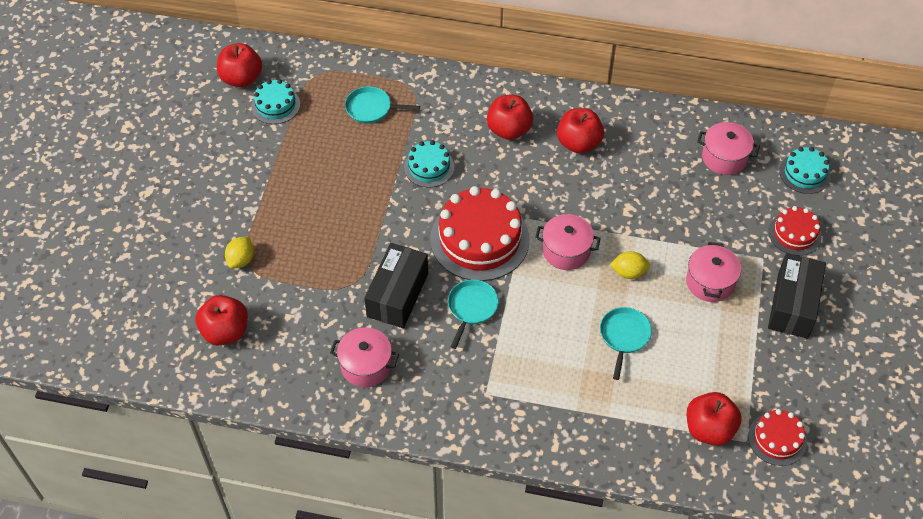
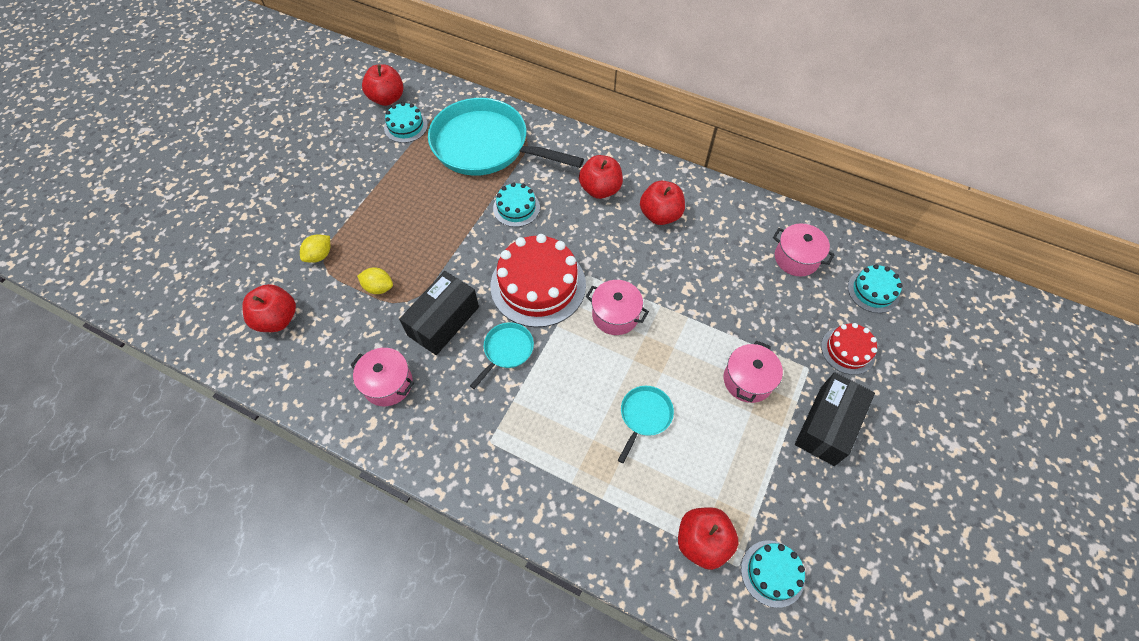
camera: 15 degrees right, 5 degrees up
turquoise pan [345,86,420,124] -> turquoise pan [428,98,584,176], size x2.34
yellow lemon [610,251,650,279] -> yellow lemon moved to [357,268,393,294]
red cake [748,409,807,466] -> turquoise cake [741,540,805,608]

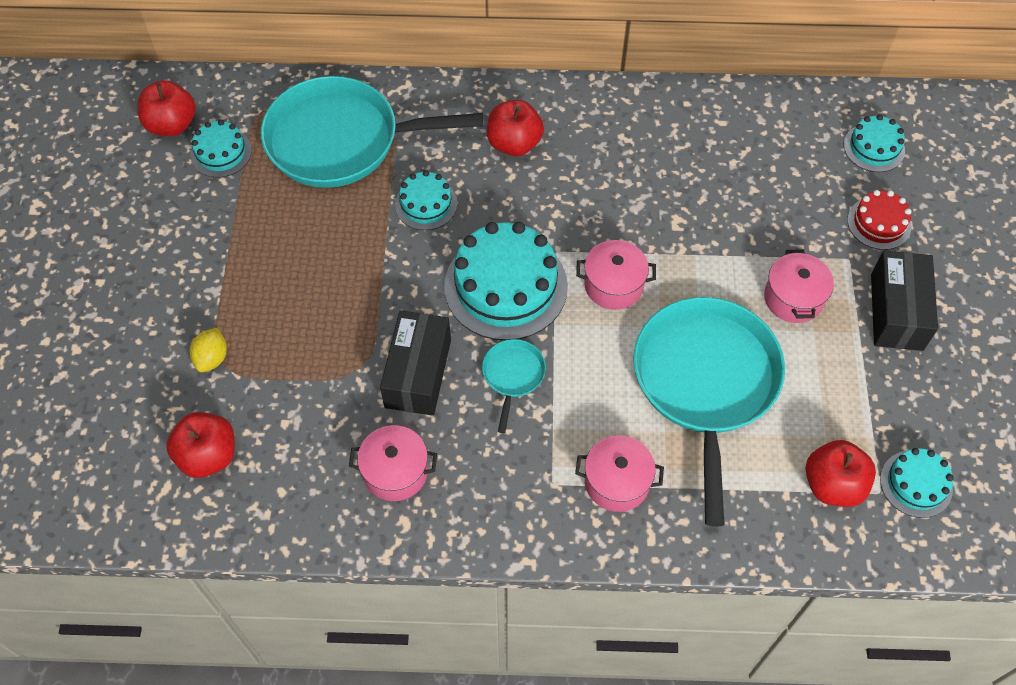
camera: 25 degrees left, 0 degrees up
yellow lemon [357,268,393,294] -> none
red cake [491,234,586,327] -> turquoise cake [444,222,568,340]
turquoise pan [618,386,674,463] -> turquoise pan [633,297,785,527], size x2.34
red apple [640,181,685,225] -> none
pink pot [773,223,835,276] -> pink pot moved to [575,435,664,512]

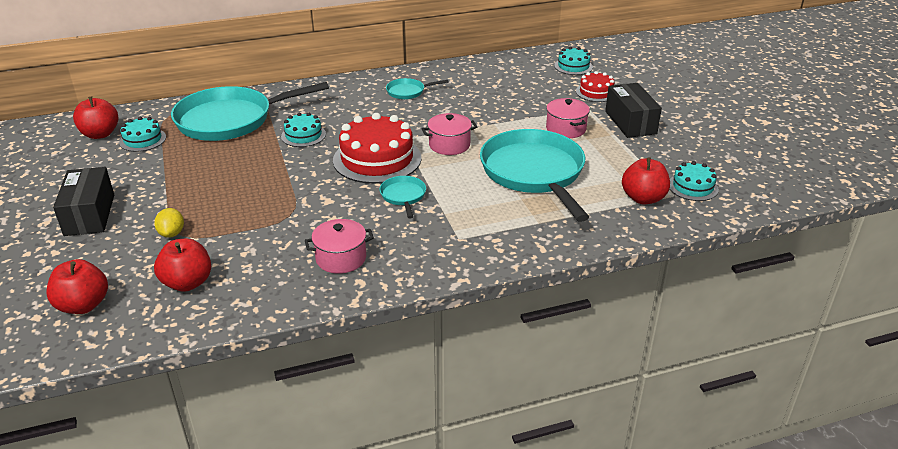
camera: 20 degrees left, 25 degrees down
black box [380,310,451,416] -> black box moved to [53,167,114,236]
turquoise cake [444,222,568,340] -> red cake [333,113,421,184]
red apple [487,100,544,156] -> red apple moved to [46,259,108,314]
pink pot [575,435,664,512] -> none
none -> turquoise pan [386,78,449,99]

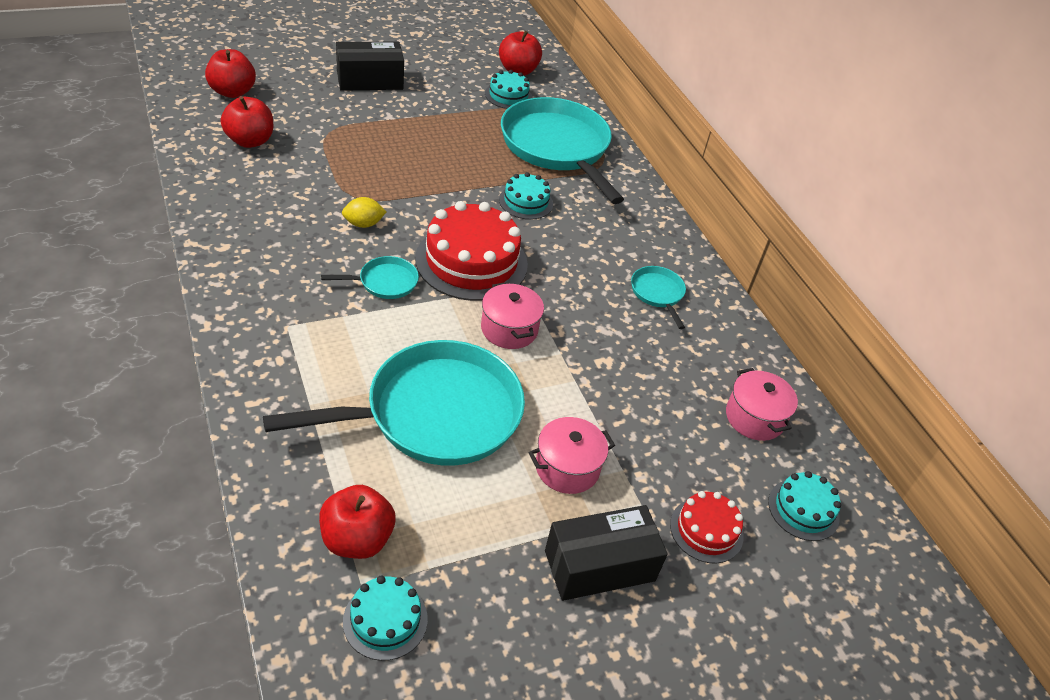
camera: 80 degrees right, 10 degrees up
yellow lemon [154,208,184,238] -> yellow lemon moved to [342,197,386,228]
pink pot [305,219,374,274] -> pink pot moved to [726,368,798,441]

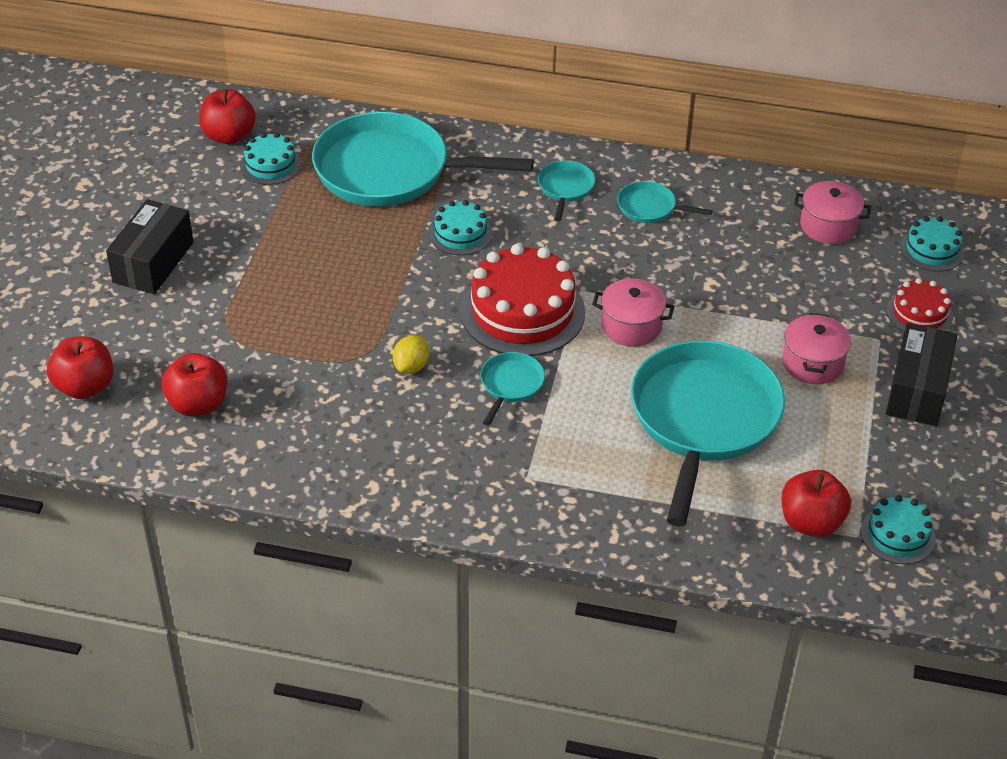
camera: 50 degrees left, 0 degrees up
none -> turquoise pan [538,160,595,221]

